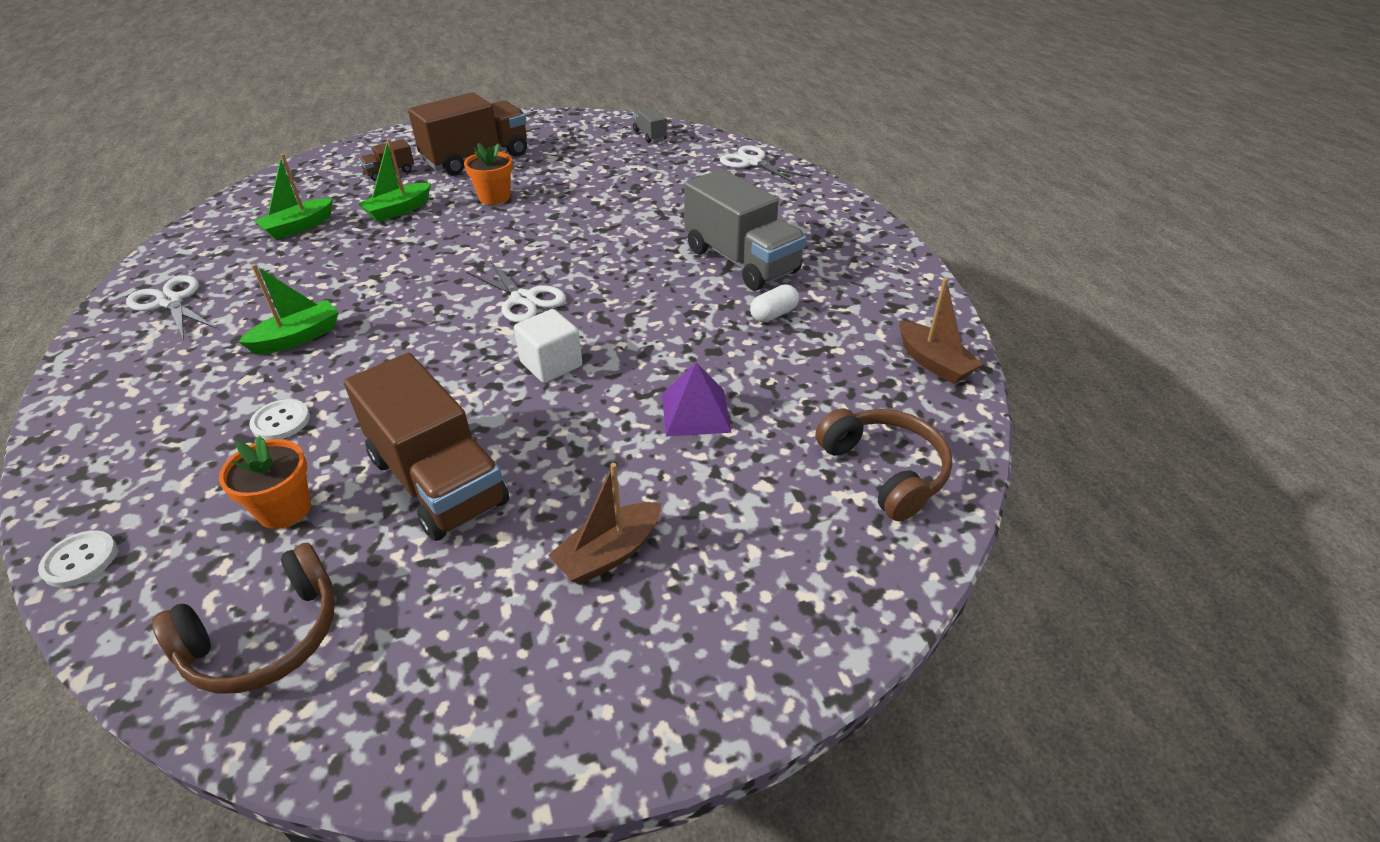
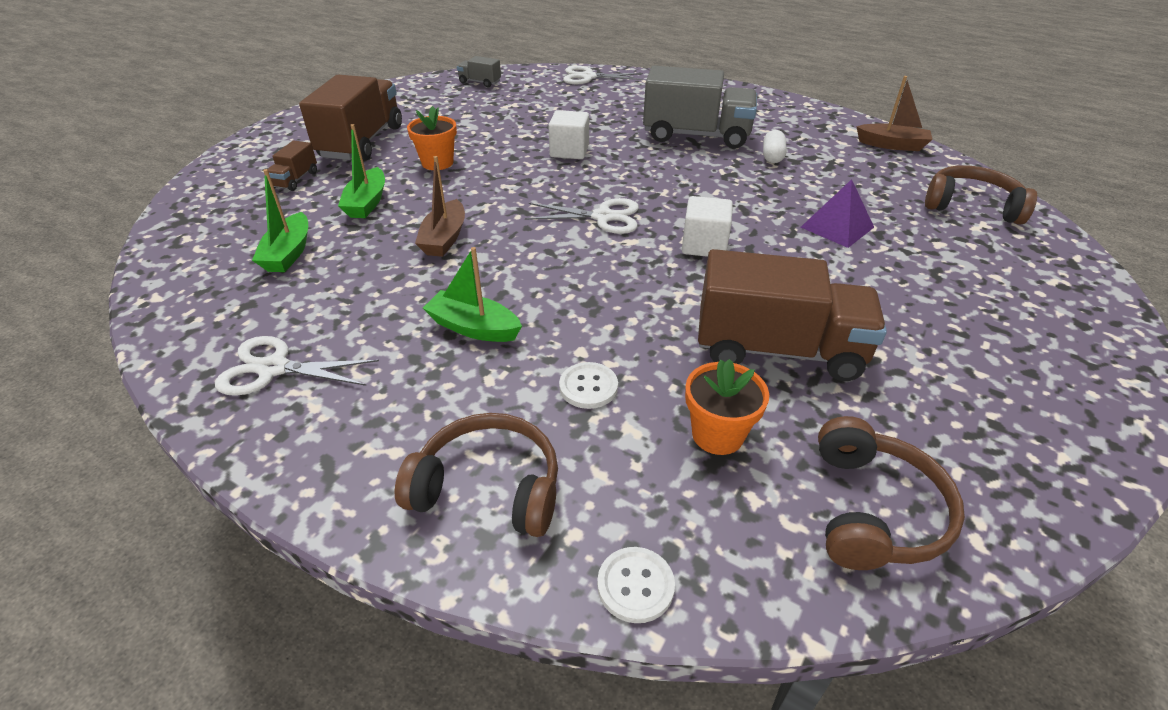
camera: 40 degrees left, 0 degrees up
green boat [238,264,339,354] -> green boat turned 75 degrees counterclockwise [423,247,522,342]
brown boat [548,463,661,585] -> brown boat moved to [415,156,465,257]
none -> brown headphones [395,413,558,537]
none -> white cube [548,110,589,159]

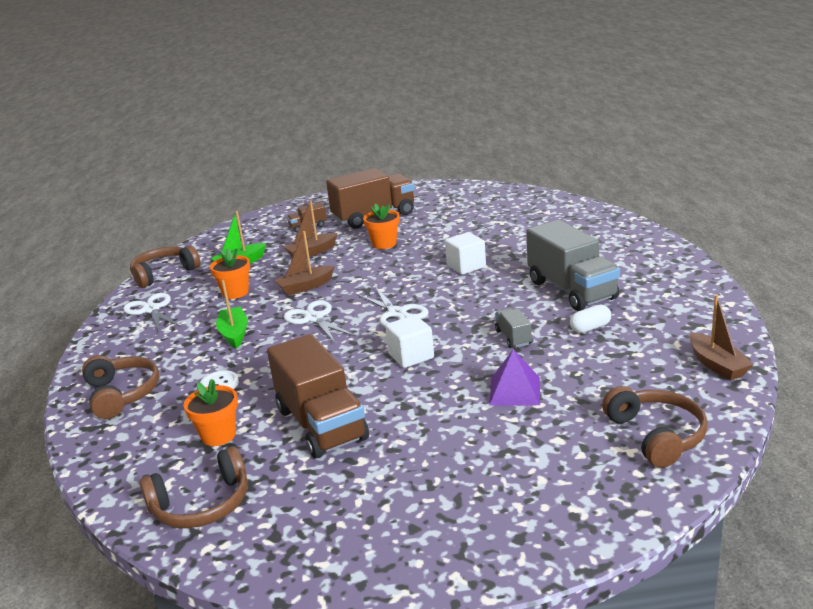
camera: 55 degrees right, 15 degrees down
green boat [338,124,385,218] -> brown boat [284,200,338,258]
grey truck [457,56,501,87] -> grey truck moved to [495,308,532,348]
white scissors [563,66,643,84] -> white scissors moved to [284,300,355,343]
white button [597,547,675,623] -> none
none -> brown headphones [130,245,200,288]
none -> orange flower pot [210,248,250,299]

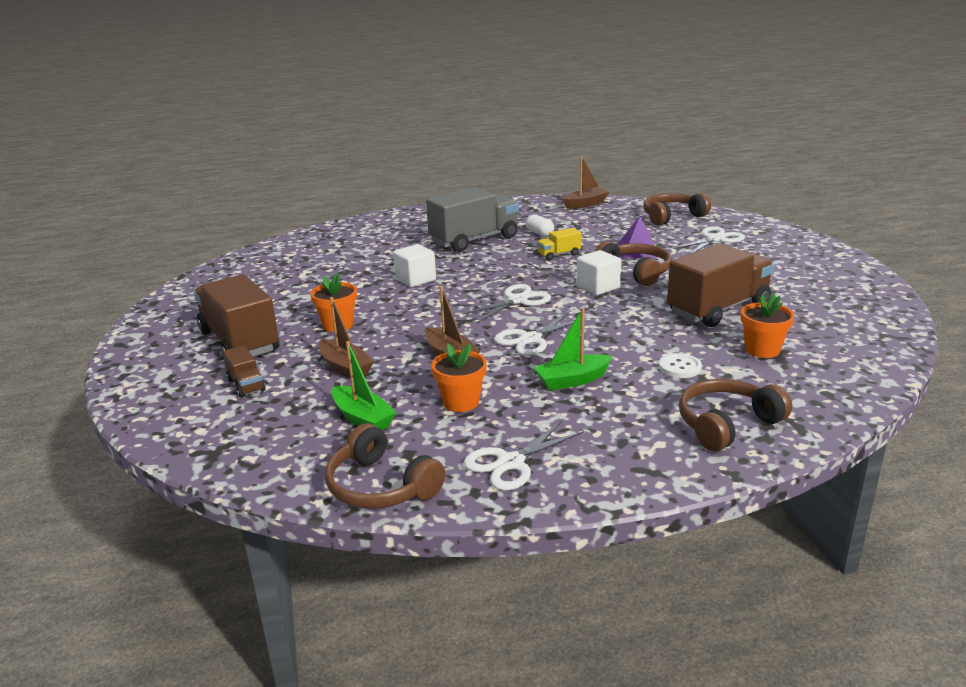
camera: 100 degrees left, 0 degrees up
brown headphones [139,446,248,528] -> brown headphones moved to [595,241,672,286]
grey truck [495,308,532,348] -> yellow truck [537,228,581,261]
none -> white scissors [673,226,745,253]

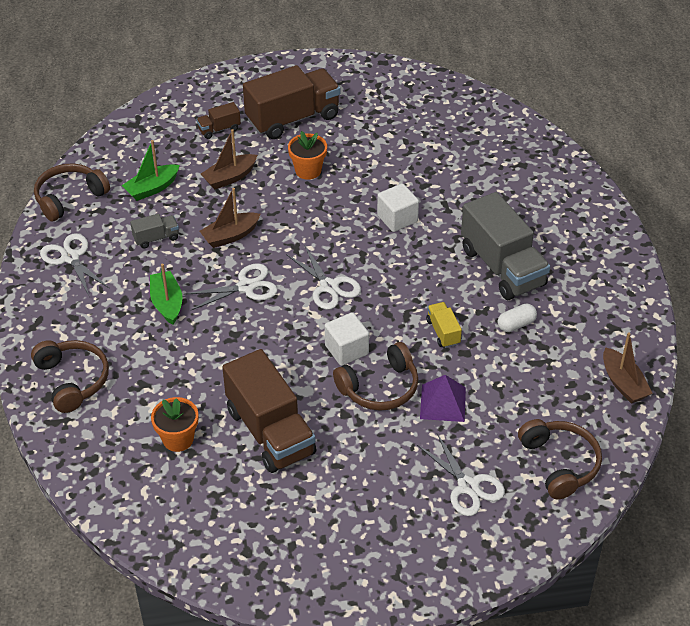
camera: 95 degrees right, 20 degrees up
orange flower pot [431,343,487,412] -> grey truck [130,214,179,248]
white scissors [494,312,587,356] -> white scissors turned 105 degrees clockwise [184,263,278,310]
white button [659,353,702,378] -> none

